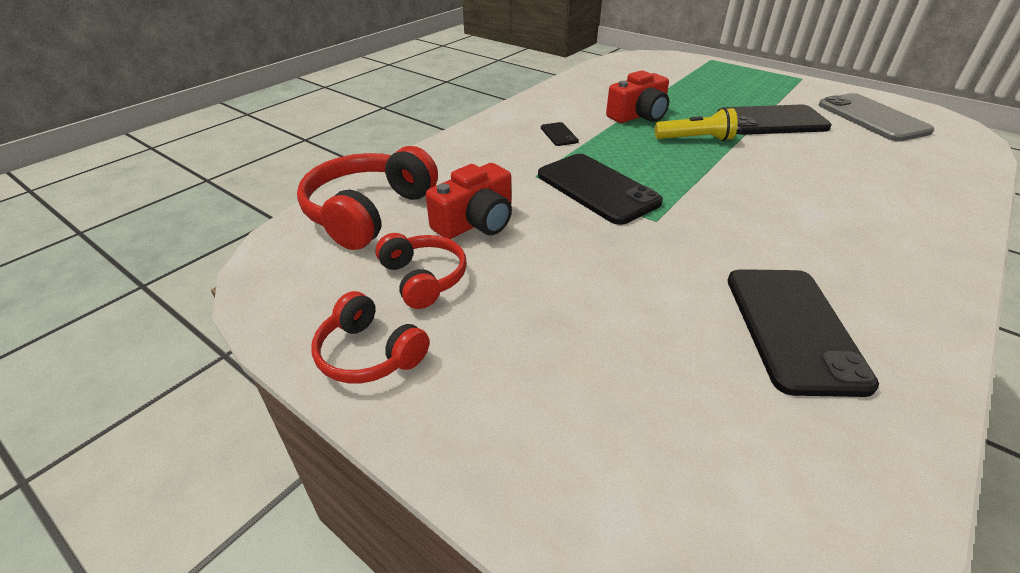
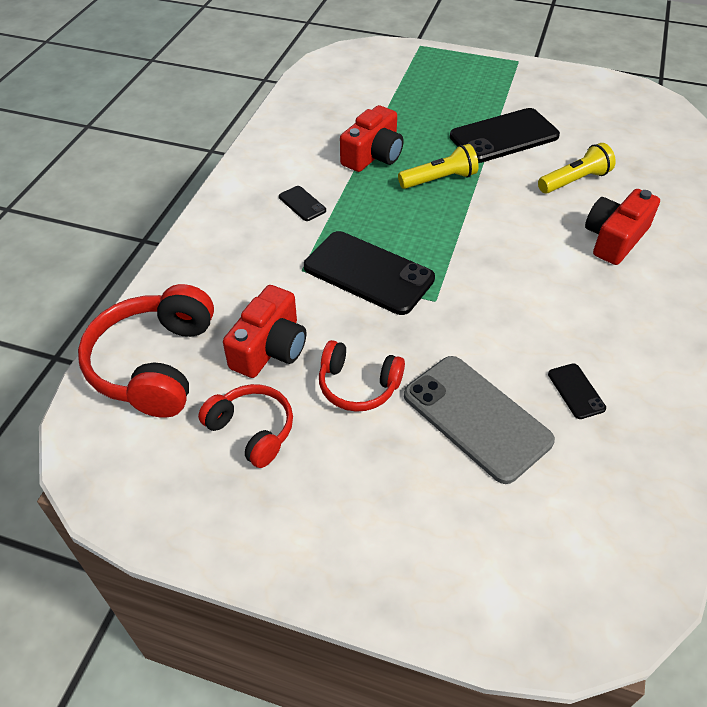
camera: 20 degrees left, 10 degrees up
red headphones [311,291,429,383] -> red headphones moved to [319,340,405,412]
black phone [727,269,879,397] -> black phone [548,363,606,419], size x0.45
grey phone [819,93,934,142] -> grey phone moved to [404,356,555,484]
none -> yellow flashlight [538,143,616,193]
none -> red camera [585,189,660,265]

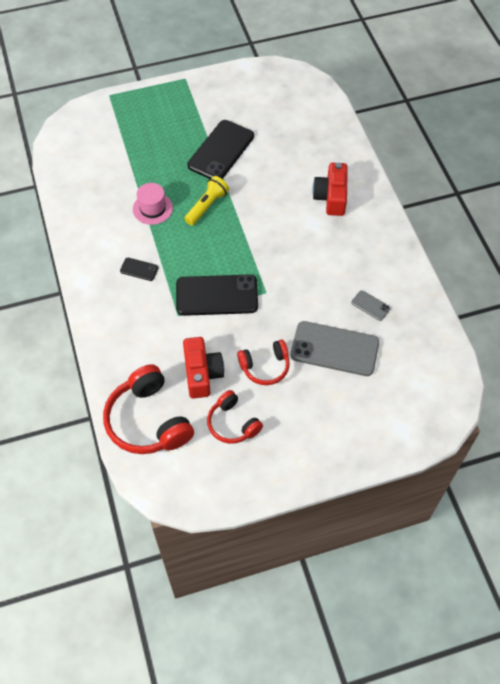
camera: 35 degrees left, 10 degrees up
red headphones [198,384,293,468] -> red headphones turned 135 degrees counterclockwise [207,390,263,444]
red camera [340,105,404,172] -> pink hat [133,183,173,225]
yellow flashlight [538,143,616,193] -> none
black phone [548,363,606,419] -> grey phone [351,290,390,321]

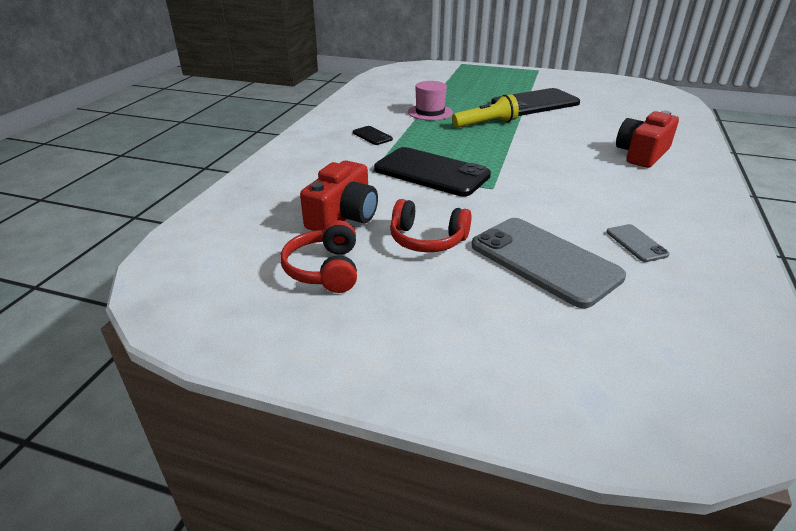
camera: 35 degrees right, 25 degrees down
red headphones [103,364,194,454] -> none

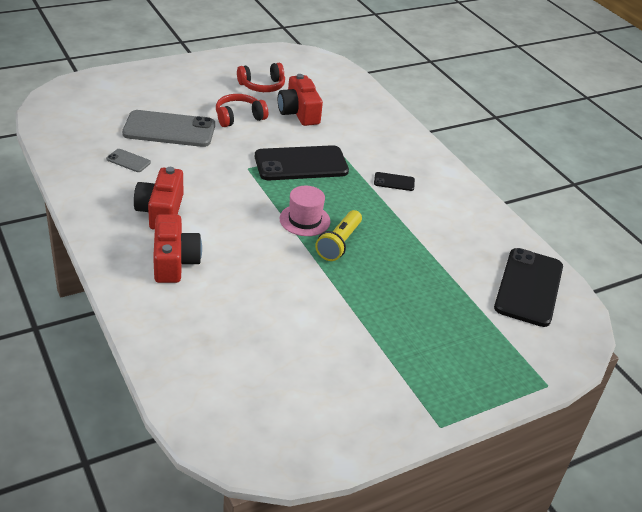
camera: 130 degrees right, 5 degrees up
red headphones [280,220,357,293] -> red headphones turned 120 degrees clockwise [237,63,285,92]
pink hat [408,81,453,120] -> pink hat moved to [279,186,331,236]
black phone [491,88,580,116] -> black phone moved to [494,248,563,327]
none -> red camera [134,167,183,230]

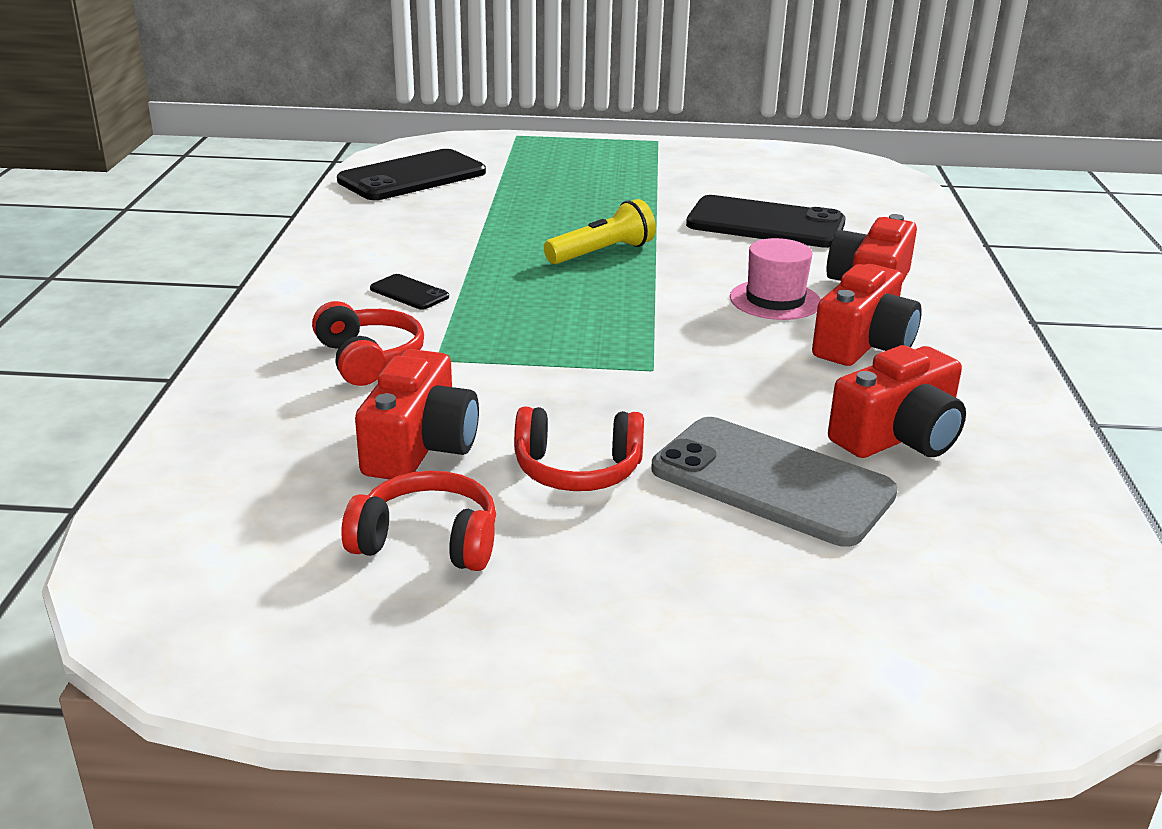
camera: 145 degrees left, 10 degrees down
grey phone [106,149,151,172] -> red camera [828,345,966,458]
black phone [255,145,349,180] -> black phone moved to [686,195,846,248]
pink hat [279,186,331,236] -> pink hat moved to [730,238,821,320]
none -> red headphones [312,301,424,386]

